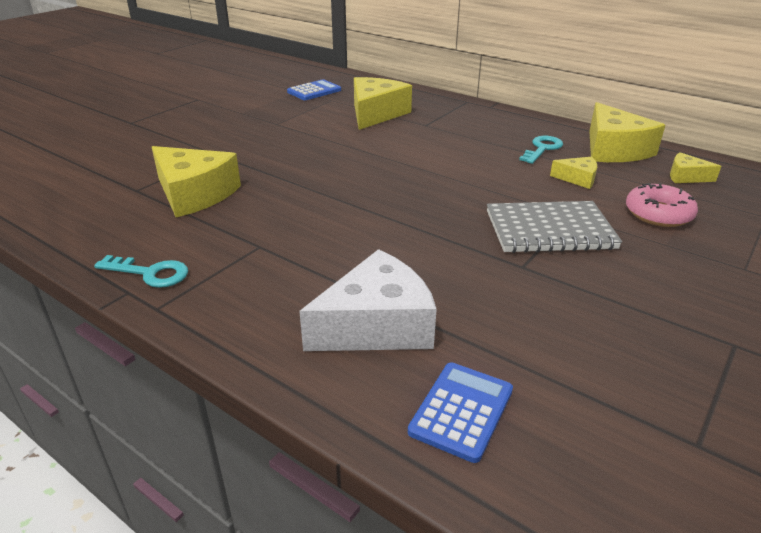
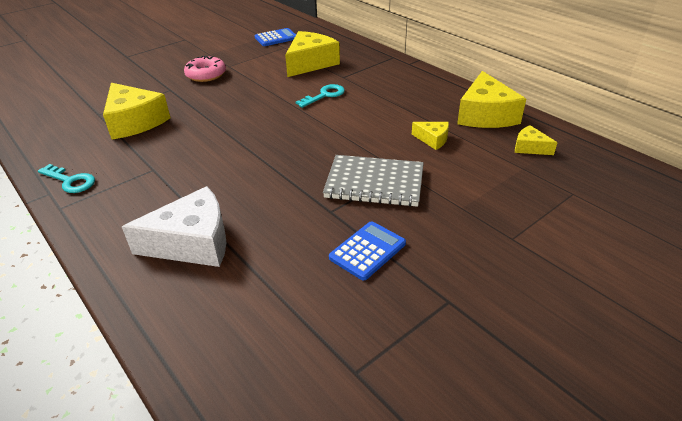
camera: 15 degrees right, 5 degrees up
blue calculator [408,362,513,463] -> blue calculator moved to [329,221,406,280]
turquoise key [519,136,563,164] -> turquoise key moved to [295,84,345,108]
pink donut [626,183,698,227] -> pink donut moved to [184,56,226,82]

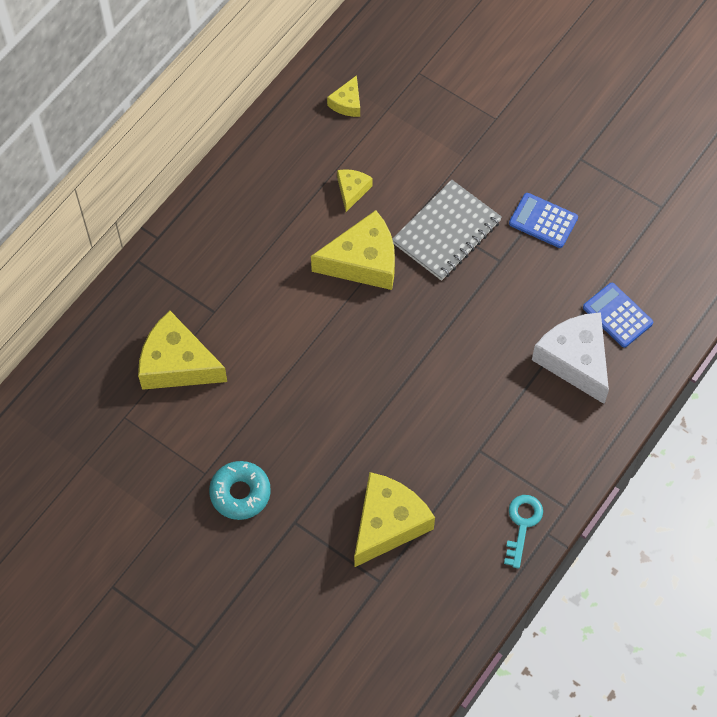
camera: 105 degrees left, 25 degrees up
pink donut [184,56,226,82] -> turquoise donut [209,461,271,520]
blue calculator [255,28,296,46] -> blue calculator moved to [583,283,653,348]
turquoise key [295,84,345,108] -> none
grey notebook [323,155,424,207] -> grey notebook turned 45 degrees clockwise [392,180,502,281]
yellow cheese [457,71,526,128] -> yellow cheese moved to [311,210,395,290]

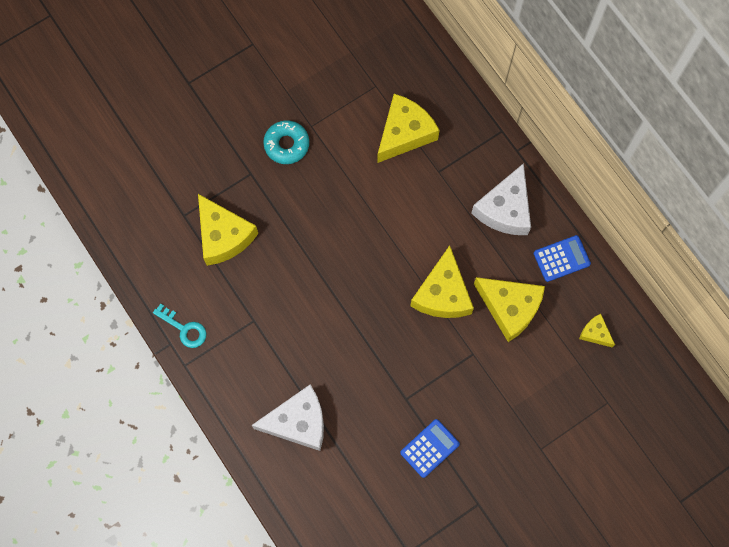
camera: 110 degrees right, 10 degrees up
yellow cheese [337,169,373,212] -> yellow cheese [474,277,545,342], size x2.01
grey notebook [392,180,502,281] -> none
blue calculator [583,283,653,348] -> blue calculator moved to [534,235,591,282]
none -> white cheese [471,163,531,235]

